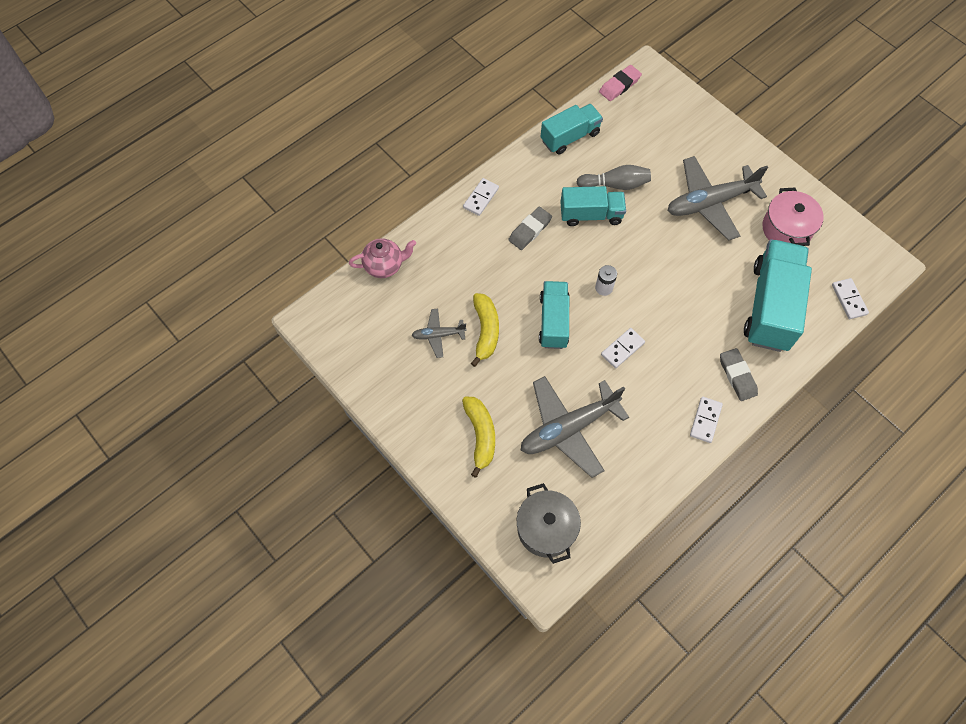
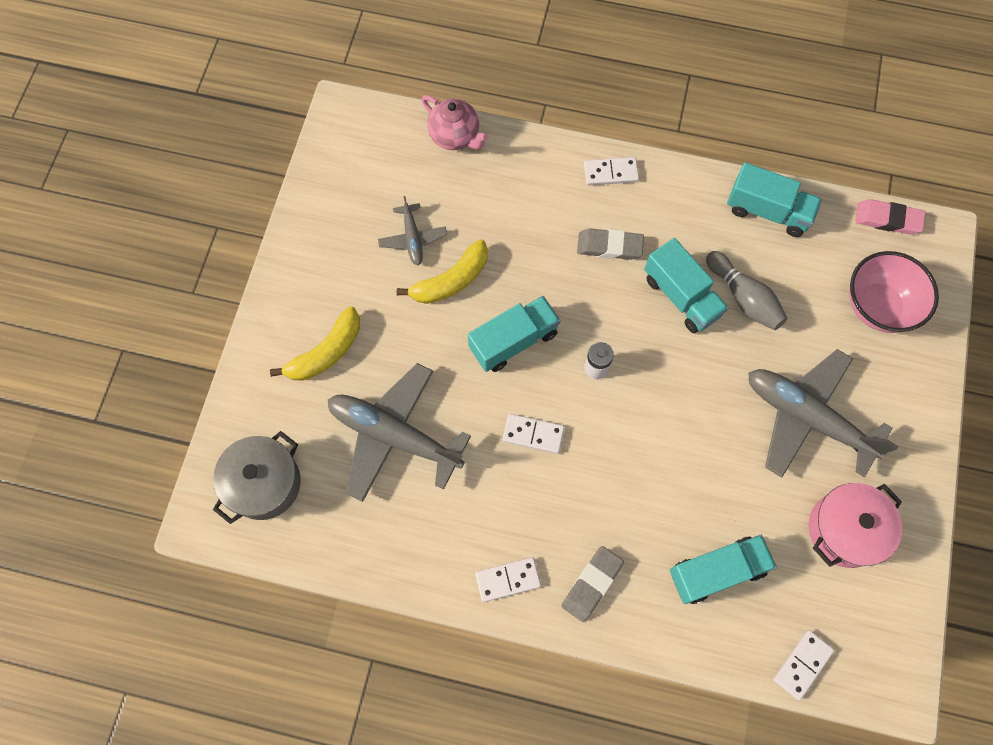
camera: 55 degrees right, 5 degrees up
grey plane [412,309,467,358] -> grey plane turned 150 degrees counterclockwise [378,196,447,265]
turquoise truck [744,239,812,352] -> turquoise truck [670,535,777,604], size x0.62
none -> pink bowl [849,251,939,333]

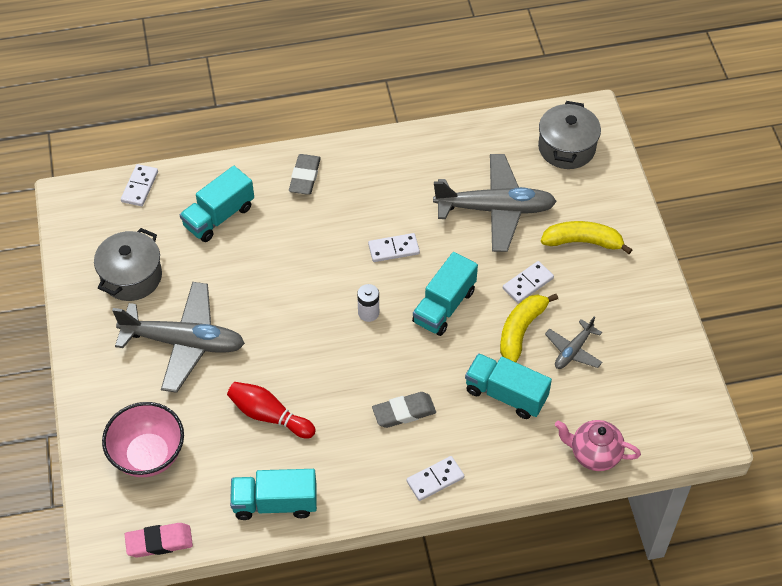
camera: 155 degrees right, 15 degrees down
yellow banana [270,306,360,381] -> yellow banana turned 75 degrees clockwise [541,221,632,254]
grey plane [378,196,447,265] -> grey plane turned 105 degrees counterclockwise [545,317,602,369]
white domino [475,557,541,602] -> white domino moved to [503,261,554,303]
turquoise truck [644,238,728,333] -> turquoise truck moved to [465,353,552,419]
grey bowling pin [706,251,788,330] -> red bowling pin [227,382,316,439]
pink pot [809,483,902,568] -> grey pot [94,228,162,301]

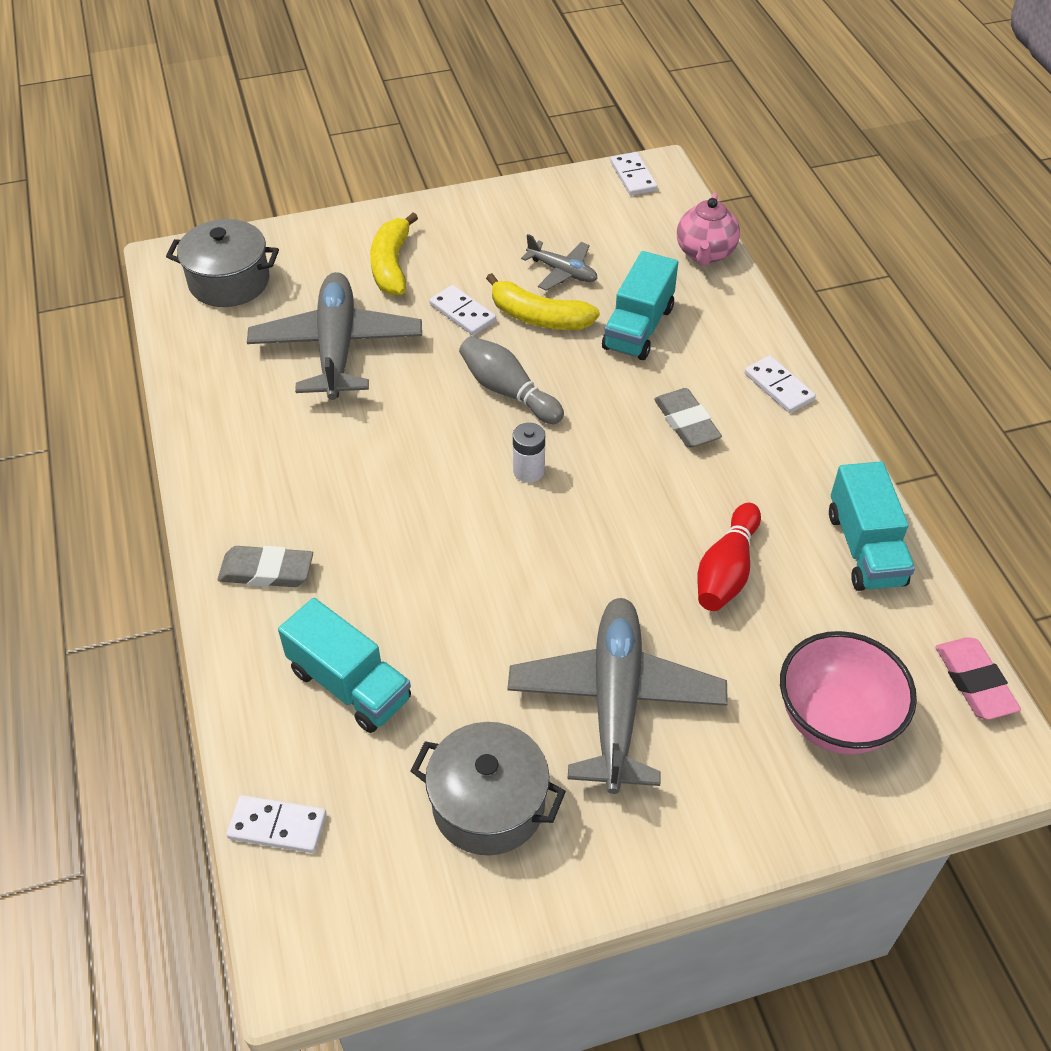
camera: 95 degrees left, 5 degrees down
white domino [368,233,420,262] -> white domino moved to [610,152,658,196]
turquoise truck [412,252,478,336] -> grey bowling pin [459,336,564,424]

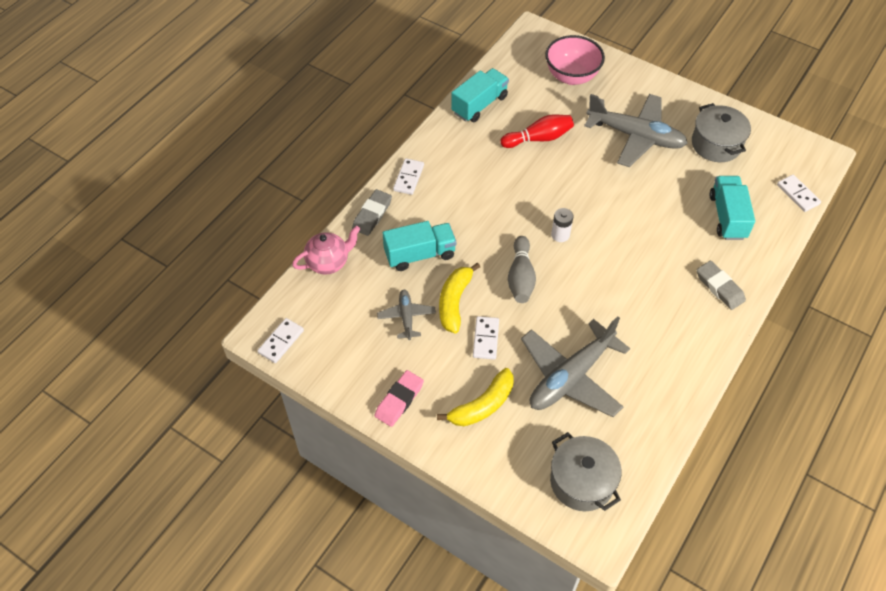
camera: 130 degrees left, 5 degrees up
yellow banana [486,273,600,330] -> yellow banana turned 150 degrees counterclockwise [439,262,480,333]
grey plane [507,598,728,794] -> grey plane turned 120 degrees counterclockwise [584,94,688,167]
grey eraser [654,388,722,448] -> grey eraser moved to [352,189,392,236]
pink eraser [935,637,1021,720] -> pink eraser moved to [374,370,424,427]

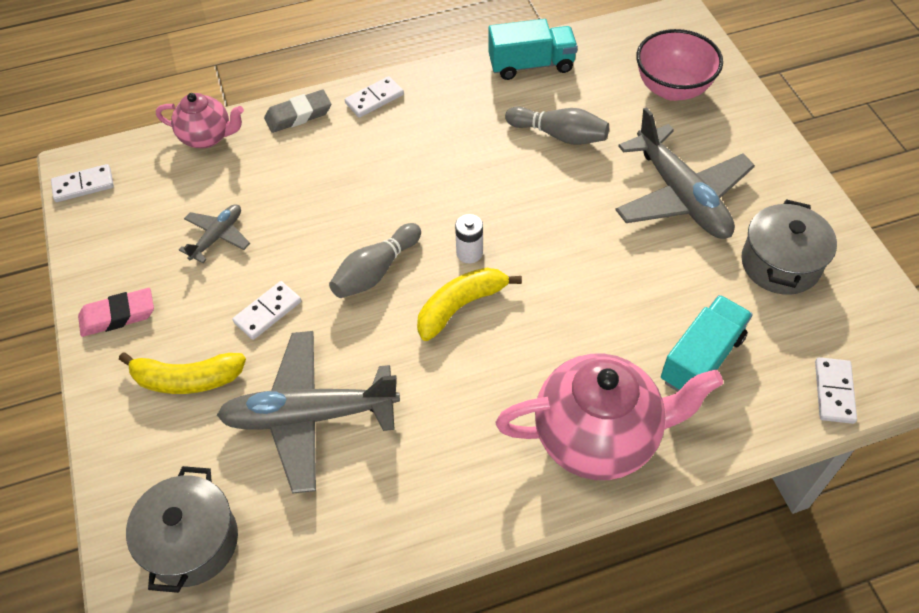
camera: 40 degrees right, 0 degrees up
turquoise truck [383,221,456,271] -> none
yellow banana [439,262,480,333] -> yellow banana moved to [417,268,522,341]
red bowling pin [500,115,574,148] -> grey bowling pin [505,107,609,145]
grey eraser [697,261,746,310] -> pink teapot [496,354,723,480]

